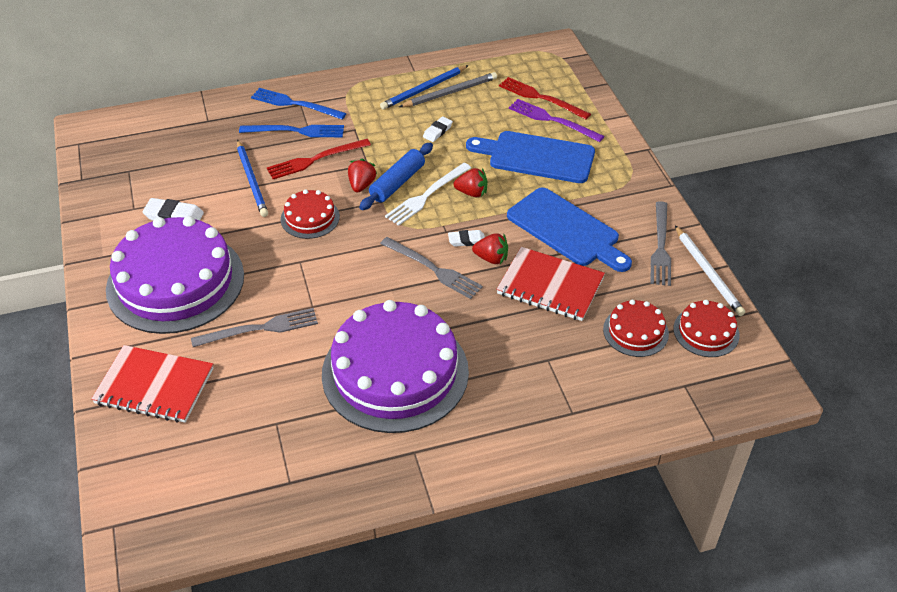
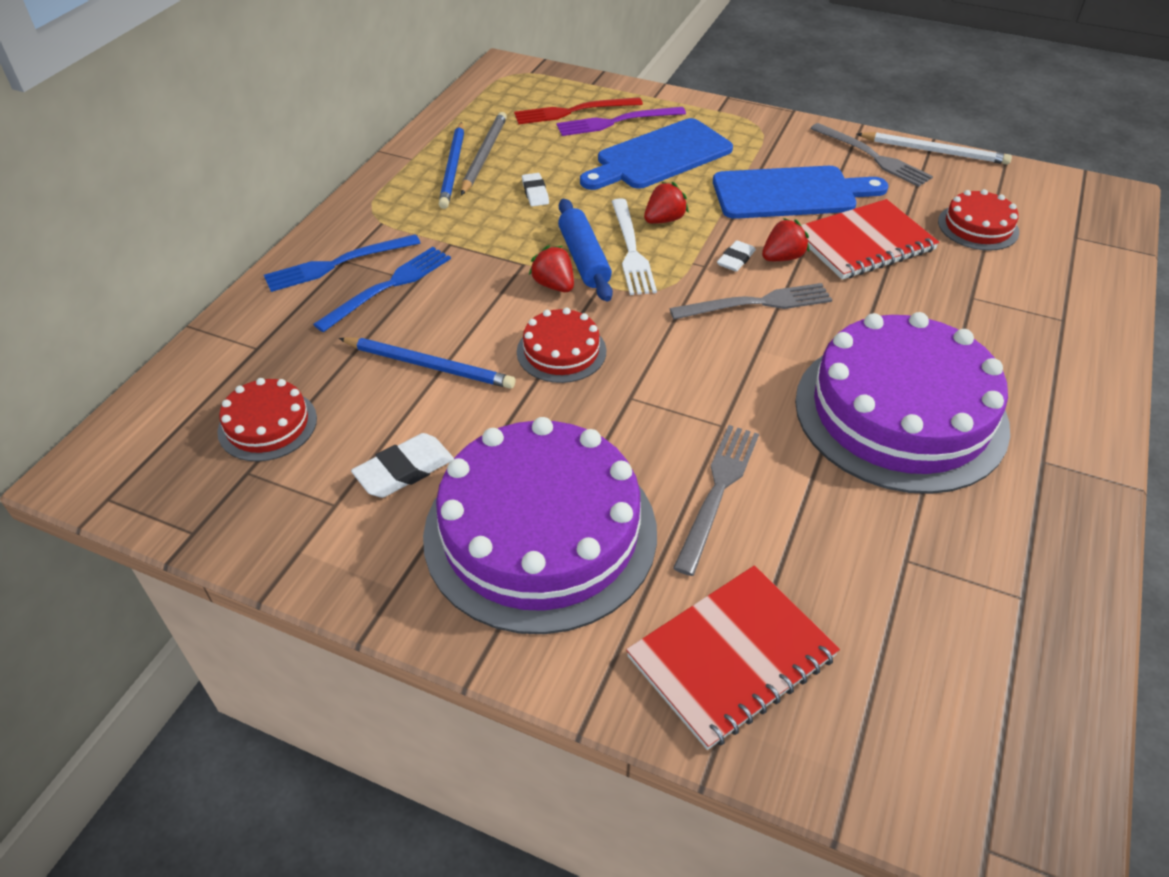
camera: 50 degrees left, 0 degrees up
red fork [267,139,371,179] -> none
red cake [673,300,740,357] -> red cake moved to [217,378,317,461]

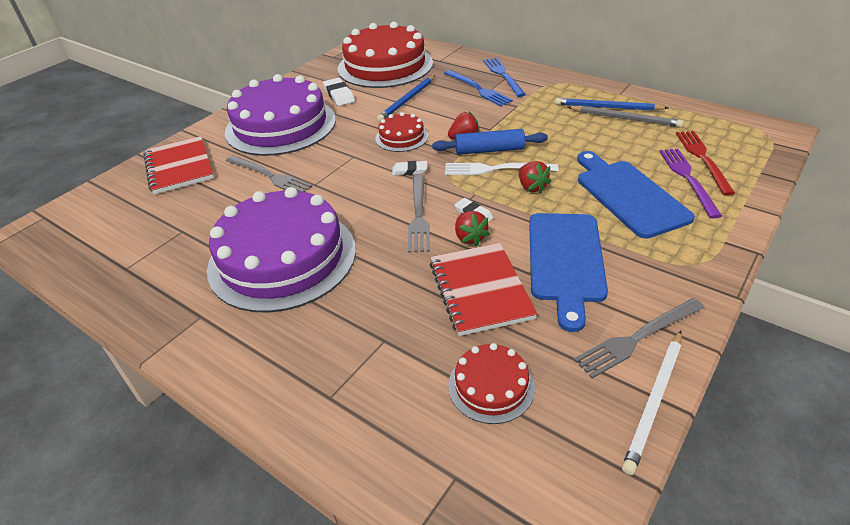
camera: 105 degrees right, 5 degrees down
red cake [217,378,317,461] -> red cake [338,22,433,88], size x2.18
white eraser [522,173,549,206] -> white eraser moved to [392,161,427,176]

